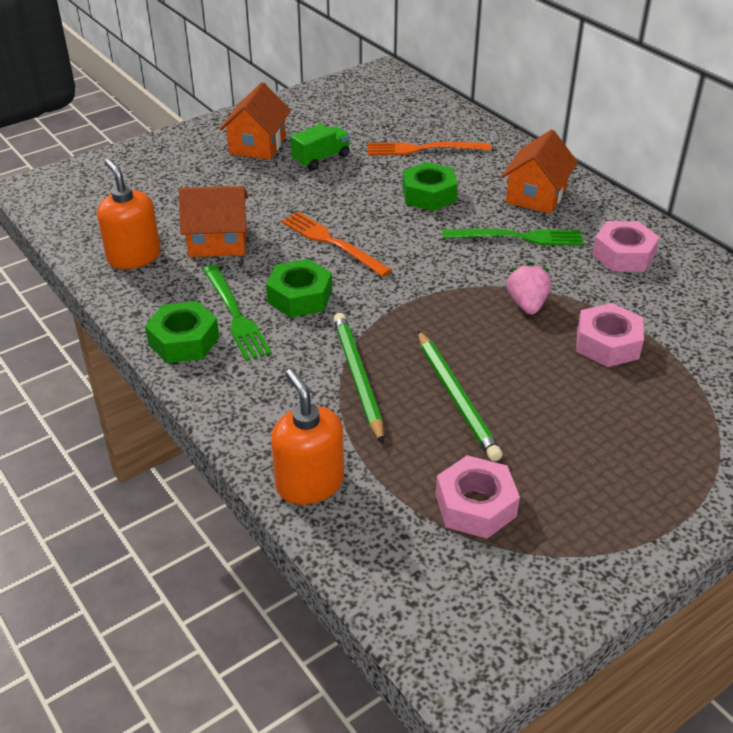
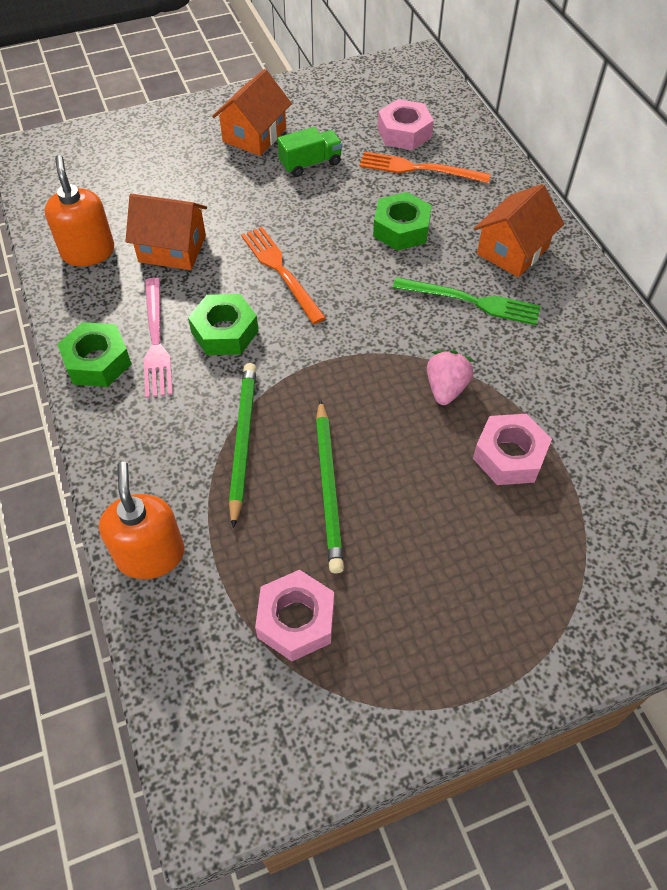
camera: 15 degrees right, 15 degrees up
green fork [203,265,272,361] -> pink fork [144,278,173,398]
pink nut [592,221,660,272] -> pink nut moved to [378,99,434,150]

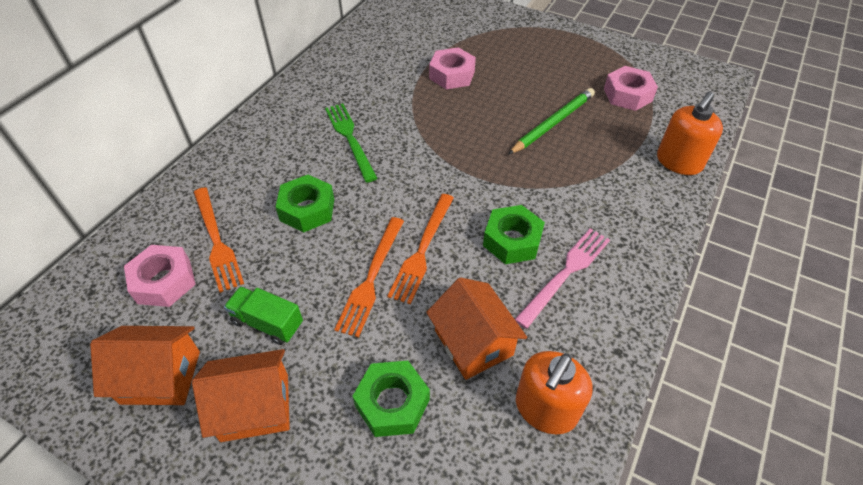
camera: 130 degrees left, 5 degrees down
green nut [57,322,132,387] -> green nut moved to [352,361,430,437]
green pencil [229,363,256,529] -> none
pink strawberry [427,350,474,405] -> none
orange house [474,184,564,277] -> orange house moved to [90,326,200,405]
none -> orange fork [334,217,404,338]

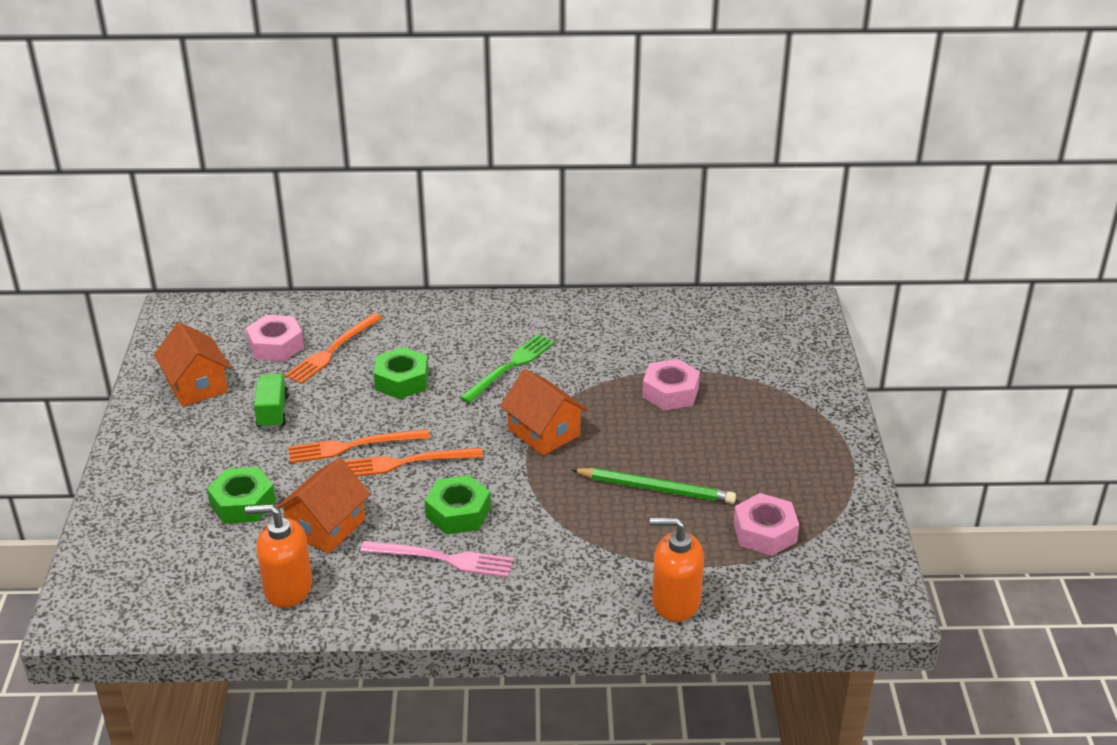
camera: 60 degrees right, 15 degrees down
orange house [192,349,290,442] -> orange house moved to [500,369,588,456]

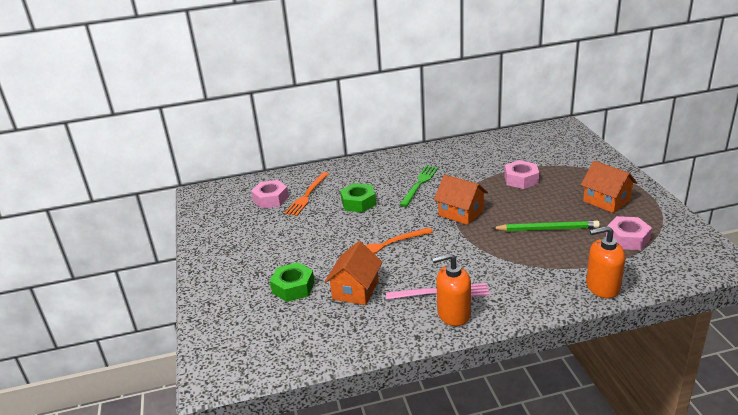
camera: 10 degrees left, 5 degrees down
orange house [154,322,231,407] -> orange house moved to [581,161,637,213]
orange soap dispenser [245,504,312,608] -> orange soap dispenser moved to [432,253,471,326]
green truck [254,374,289,429] -> none
orange fork [288,429,430,463] -> none
green nut [425,475,491,535] -> none

